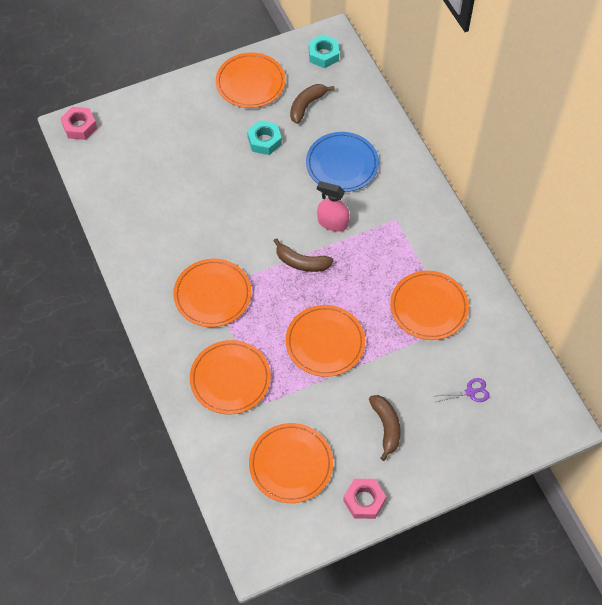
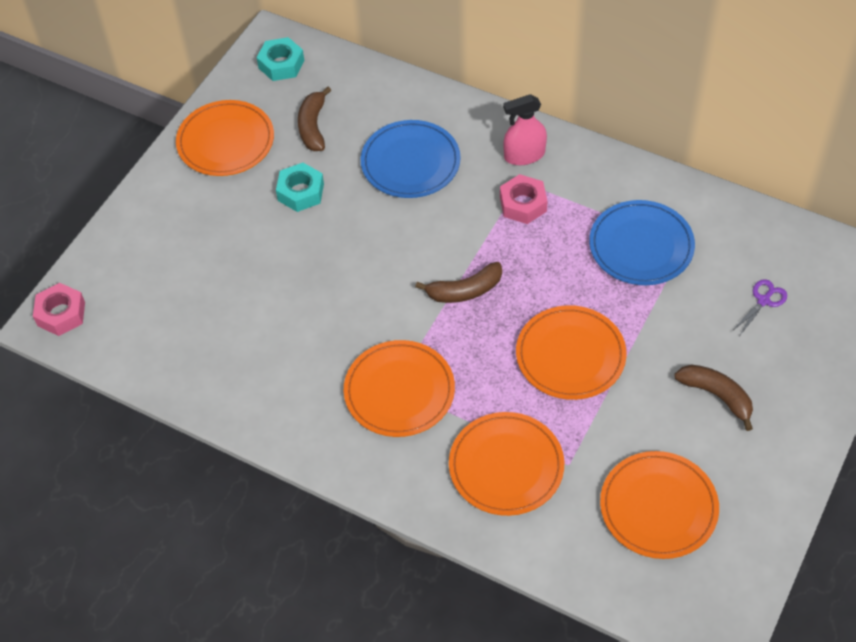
camera: 35 degrees left, 5 degrees down
pink spray bottle [317,181,350,231] -> pink spray bottle moved to [503,94,547,165]
pink nut [343,479,386,519] -> pink nut moved to [500,174,547,224]
orange plate [390,271,469,340] -> blue plate [589,200,695,285]

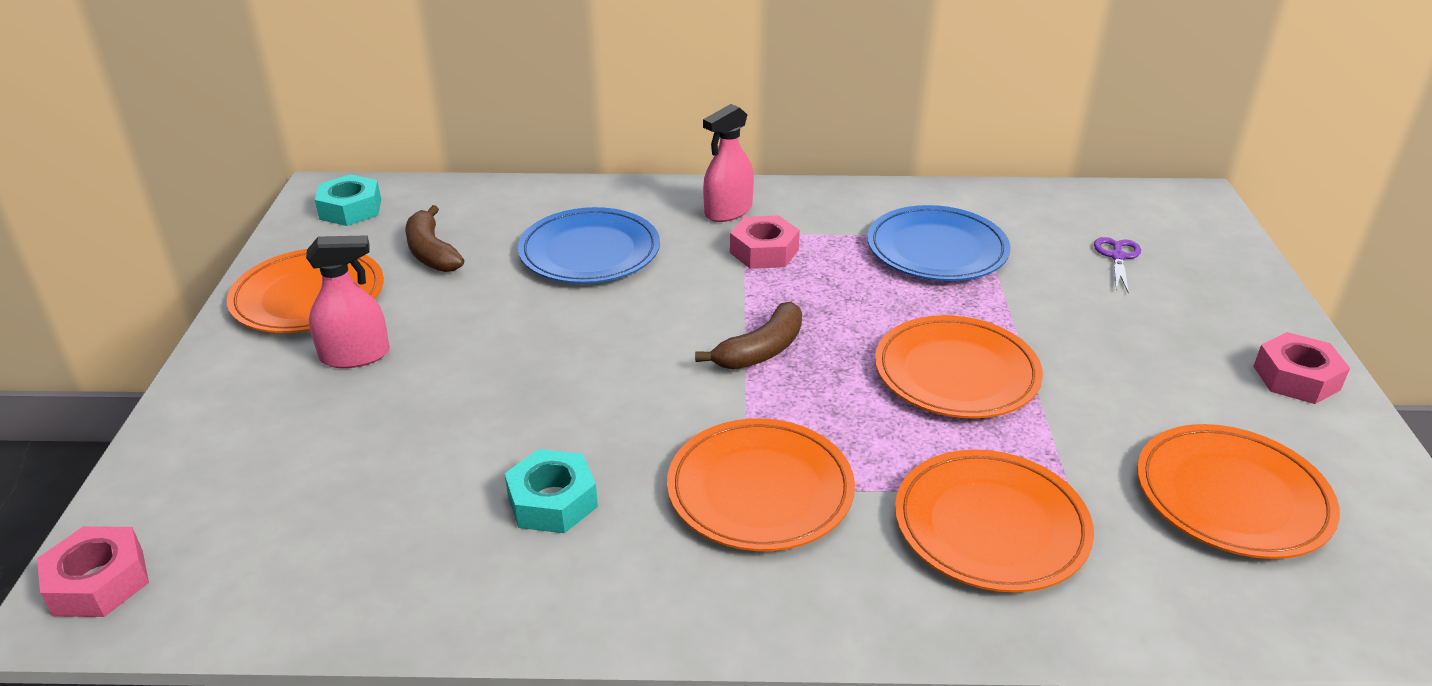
camera: 30 degrees left, 20 degrees down
turquoise nut [276,163,324,212] -> turquoise nut moved to [504,449,598,533]
brown banana [674,364,753,431] -> none
none -> pink spray bottle [306,235,390,368]
none -> pink nut [1253,332,1350,404]

